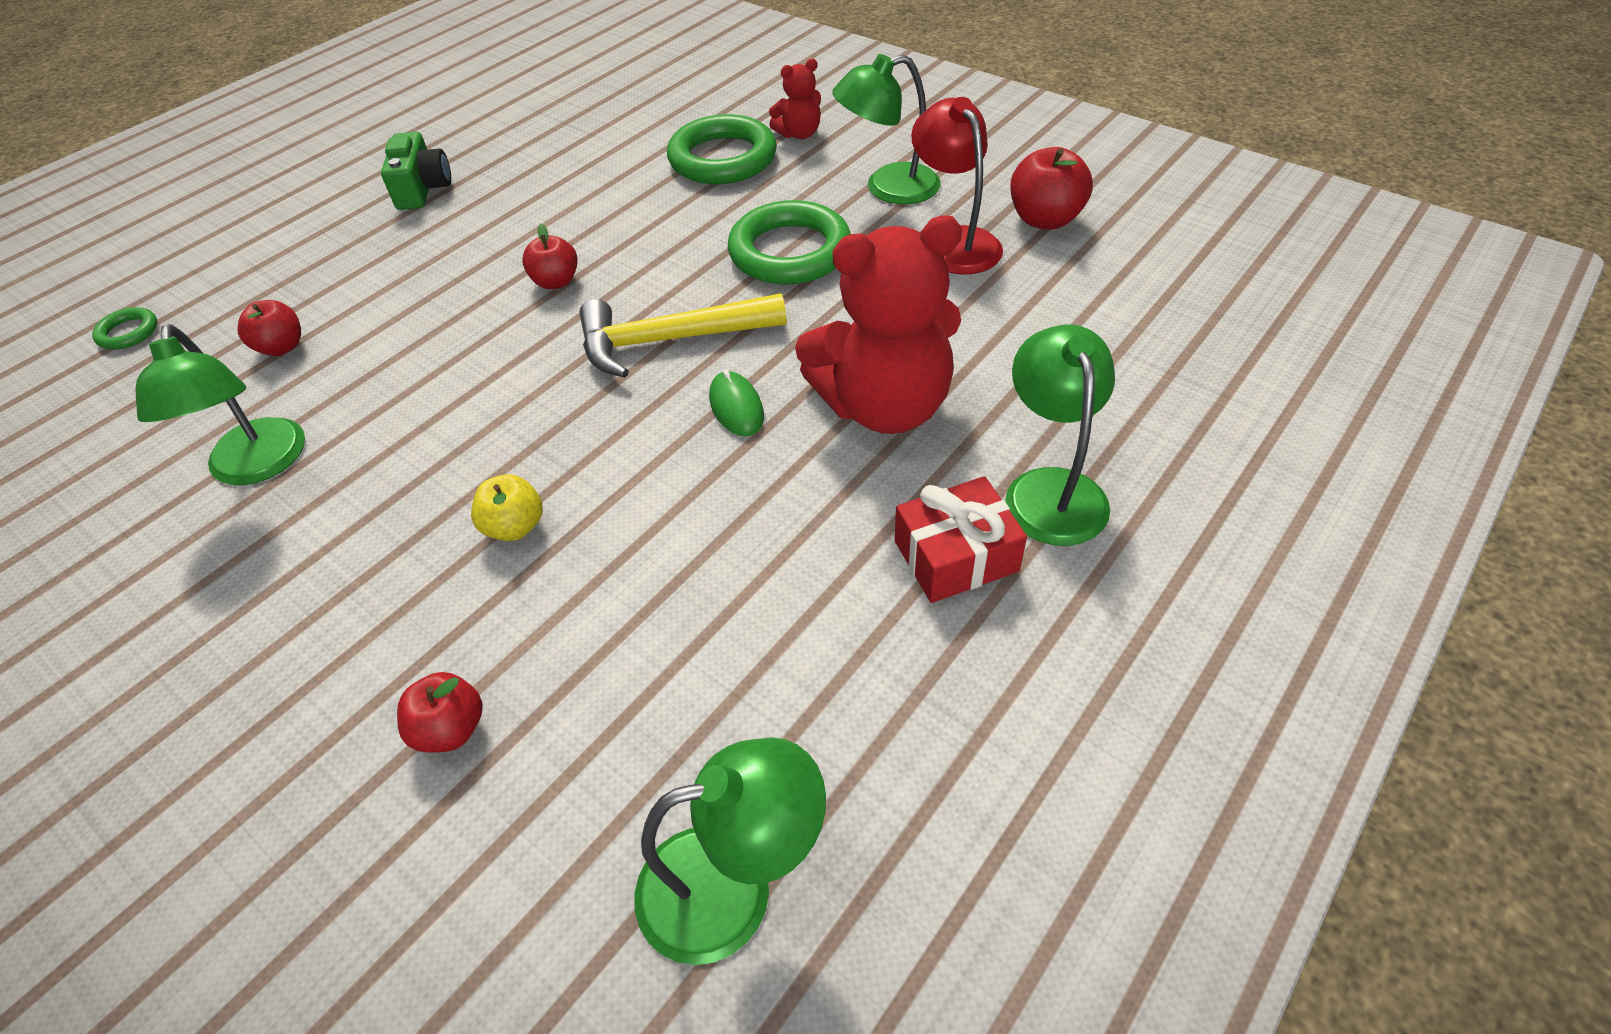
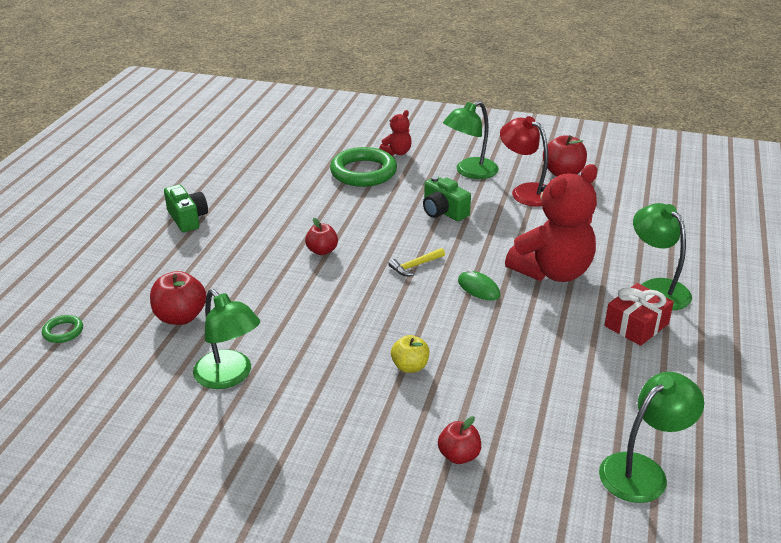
camera: 25 degrees left, 15 degrees down
red apple [237,300,301,356] -> red apple [150,271,206,325], size x1.53
yellow hammer [579,293,787,378] -> yellow hammer [388,248,445,276], size x0.49
green ring [728,200,851,285] -> green camera [423,176,471,221]

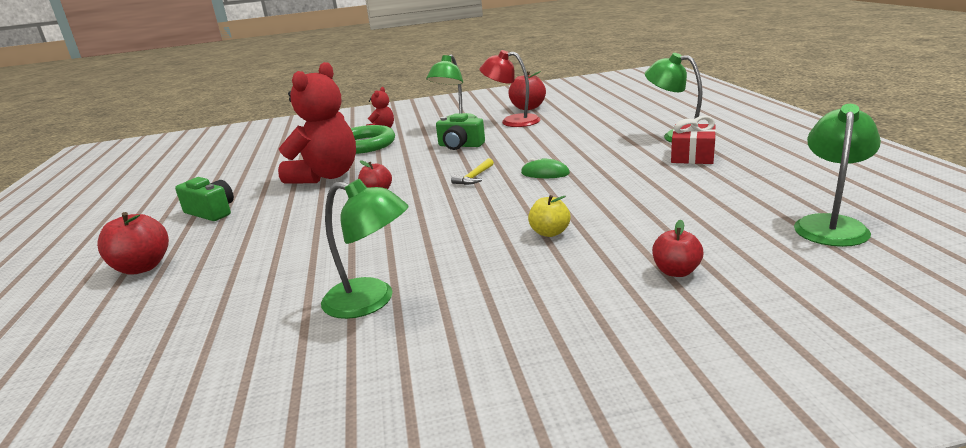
camera: 25 degrees left, 10 degrees down
green ring [42,315,83,343] -> none
red apple [150,271,206,325] -> red apple moved to [97,212,169,274]
red teddy bear [505,164,597,282] -> red teddy bear moved to [278,62,356,184]

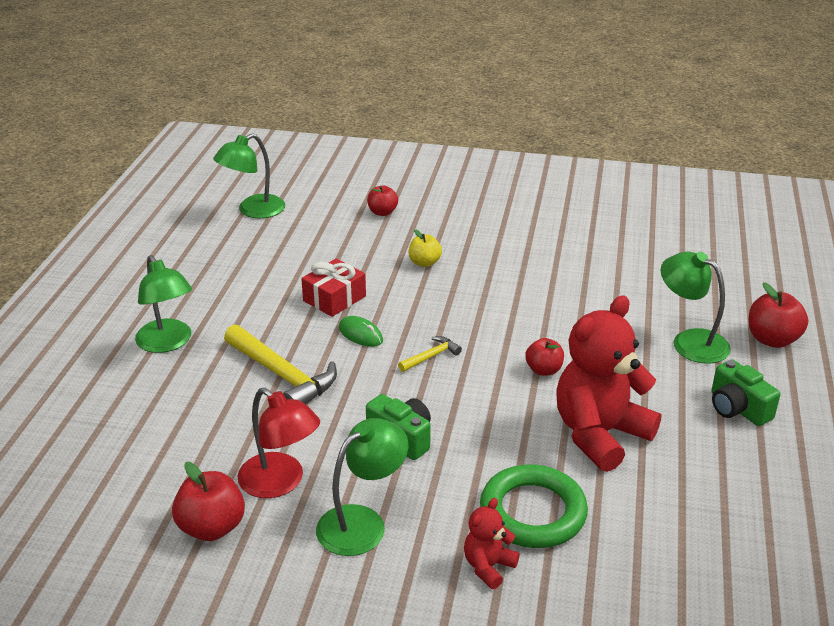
camera: 160 degrees left, 10 degrees up
green lamp [321,179,409,319] -> green lamp moved to [661,251,731,364]
red gift [671,116,716,164] -> red gift moved to [301,259,366,317]
none -> yellow hammer [224,324,337,404]

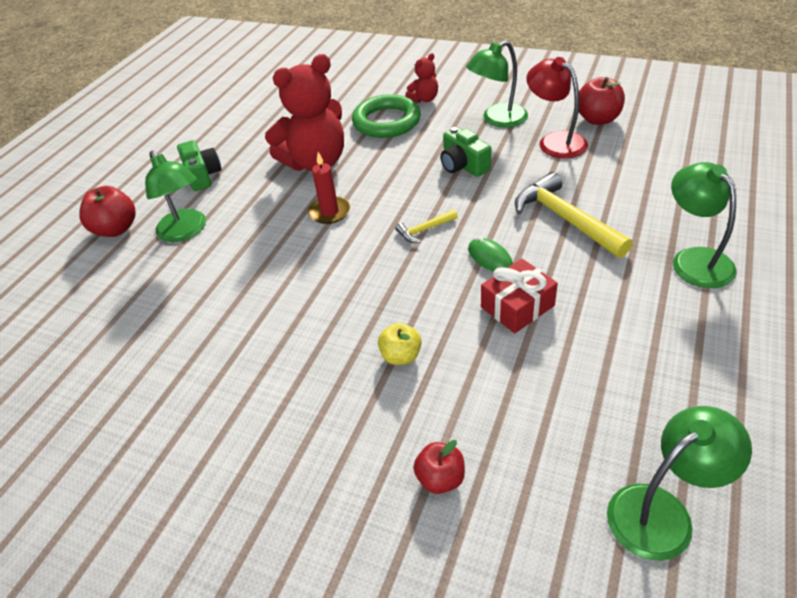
camera: 165 degrees left, 10 degrees up
red apple [525,338,564,376] -> red candle [308,152,350,224]

